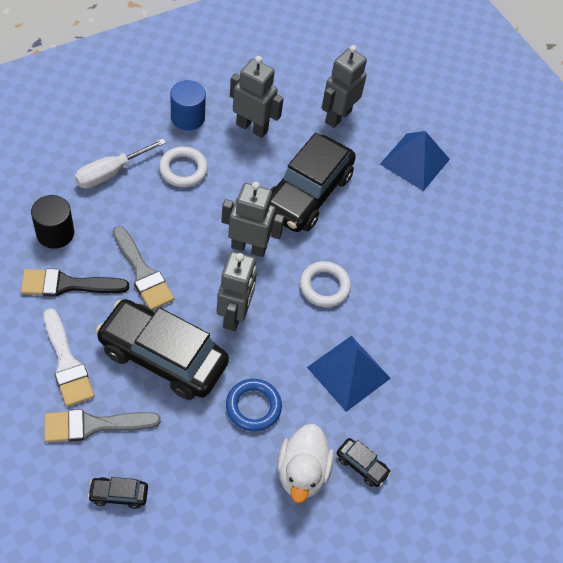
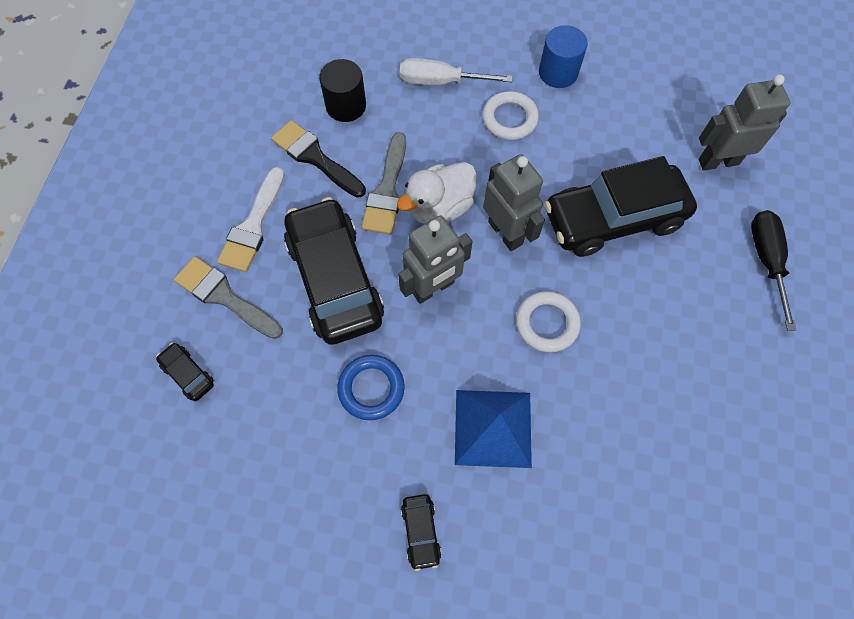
camera: 50 degrees right, 10 degrees up
grey robot [230,56,284,138] -> none
white duck [277,424,334,503] -> white duck moved to [397,162,477,224]
blue pyramid [380,131,450,191] -> black screwdriver [751,210,796,331]

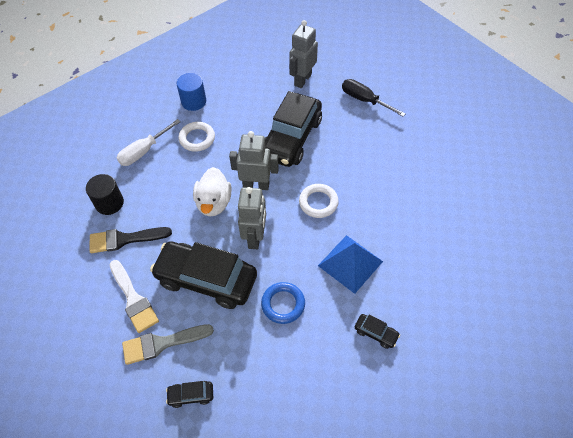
camera: 50 degrees left, 10 degrees down
grey brush [361,132,406,234] -> none

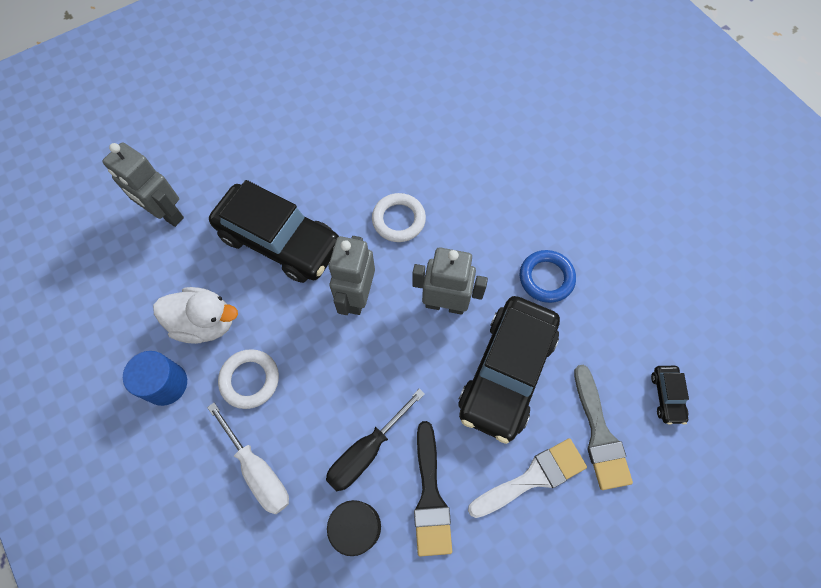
camera: 85 degrees left, 10 degrees up
white duck [193,167,232,217] -> white duck moved to [153,287,238,344]
blue pyramid [318,235,383,294] -> none
black screwdriver [342,79,406,117] -> black screwdriver moved to [326,389,425,491]
black car [355,314,400,349] -> none

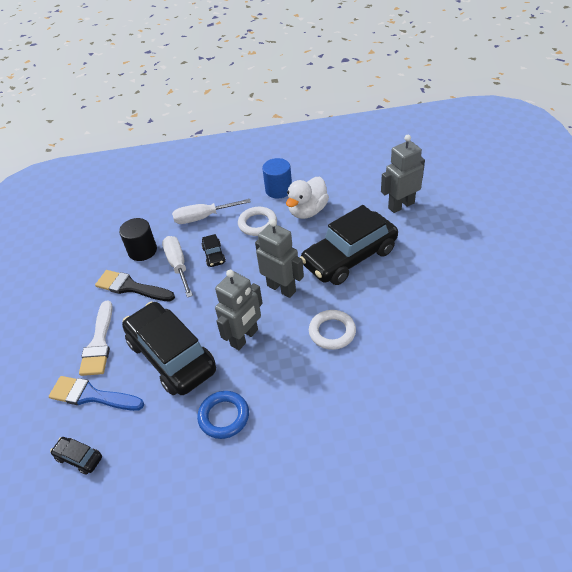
camera: 120 degrees right, 20 degrees down
black screwdriver [326,389,425,491] -> white screwdriver [162,236,193,298]
grey brush [574,365,633,490] -> blue brush [49,376,144,411]
none -> black car [201,234,226,267]

